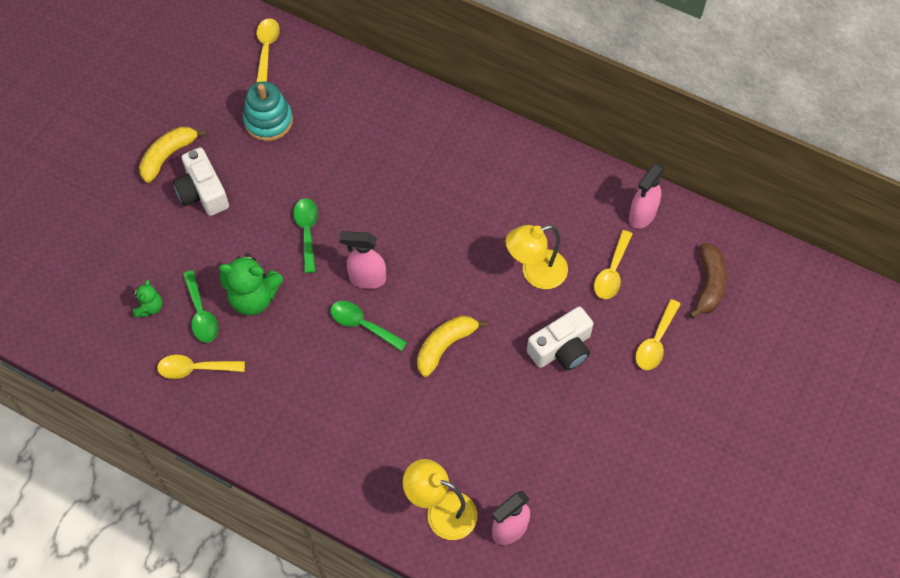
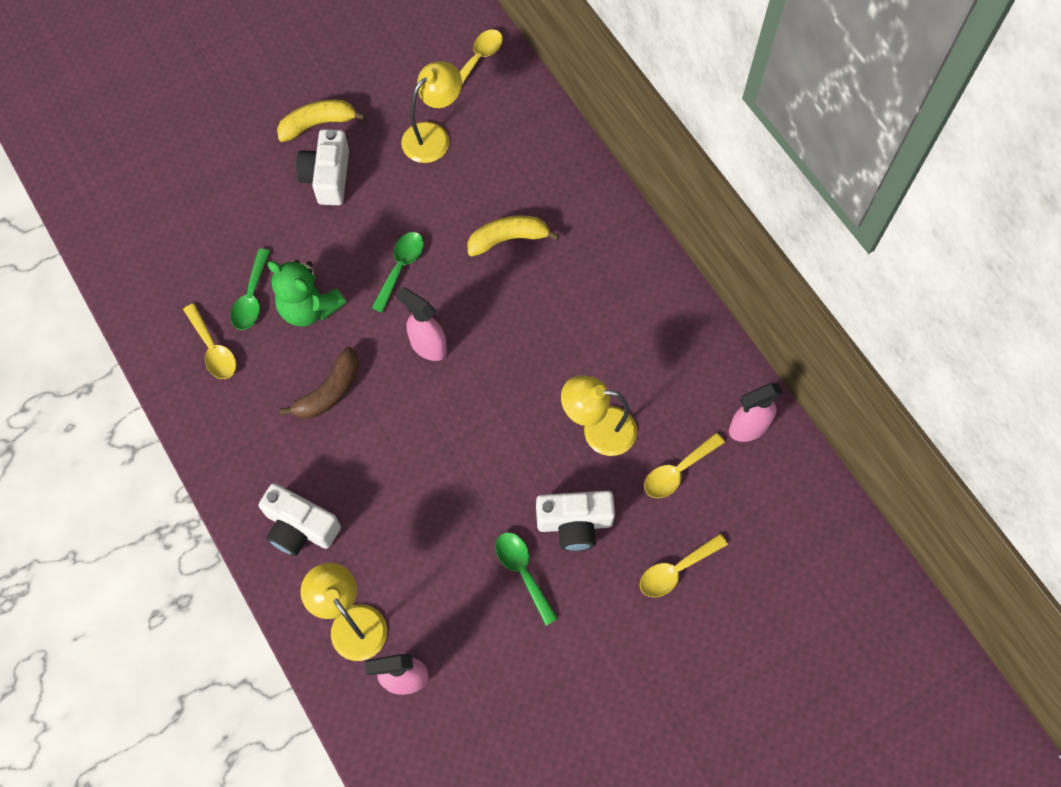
camera: 30 degrees right, 5 degrees up
green teddy bear [133,279,162,317] -> none
yellow spoon [157,355,245,379] -> yellow spoon turned 150 degrees counterclockwise [183,303,236,379]
turquoise stacking toy [243,81,293,141] -> yellow lamp [401,61,462,163]
green spoon [330,301,407,351] -> green spoon moved to [496,532,558,626]
yellow banana [417,316,488,377] -> yellow banana moved to [467,215,559,256]
brown banana [689,243,727,319] -> brown banana moved to [279,347,359,419]
none -> white camera [259,483,341,556]

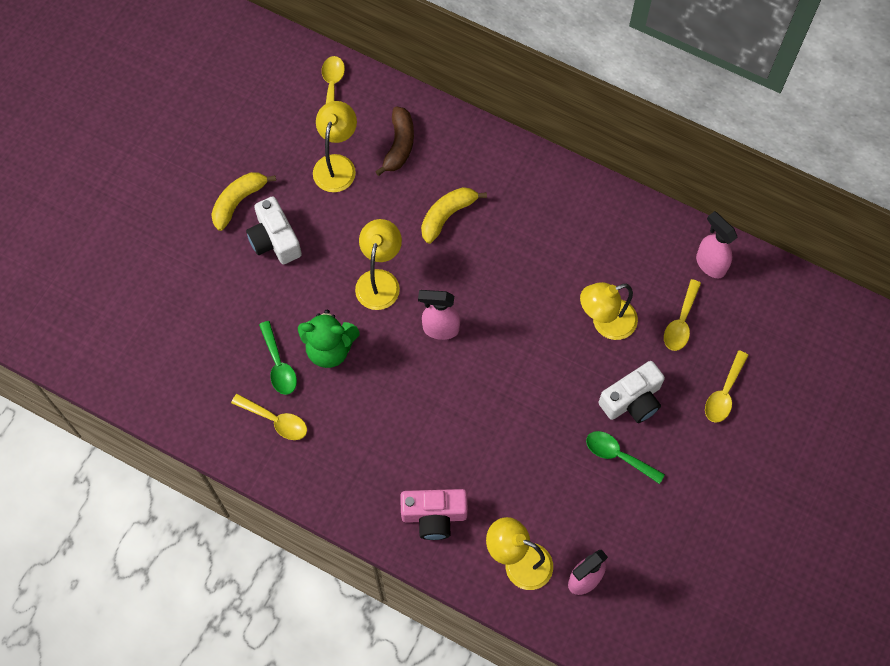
camera: 30 degrees left, 0 degrees up
white camera [259,483,341,556] -> pink camera [400,489,468,540]
brown banana [279,347,359,419] -> brown banana moved to [375,106,414,176]
green spoon [372,232,424,313] -> yellow lamp [355,219,402,310]
pink spray bottle [729,383,783,442] -> pink spray bottle turned 105 degrees clockwise [696,211,737,278]

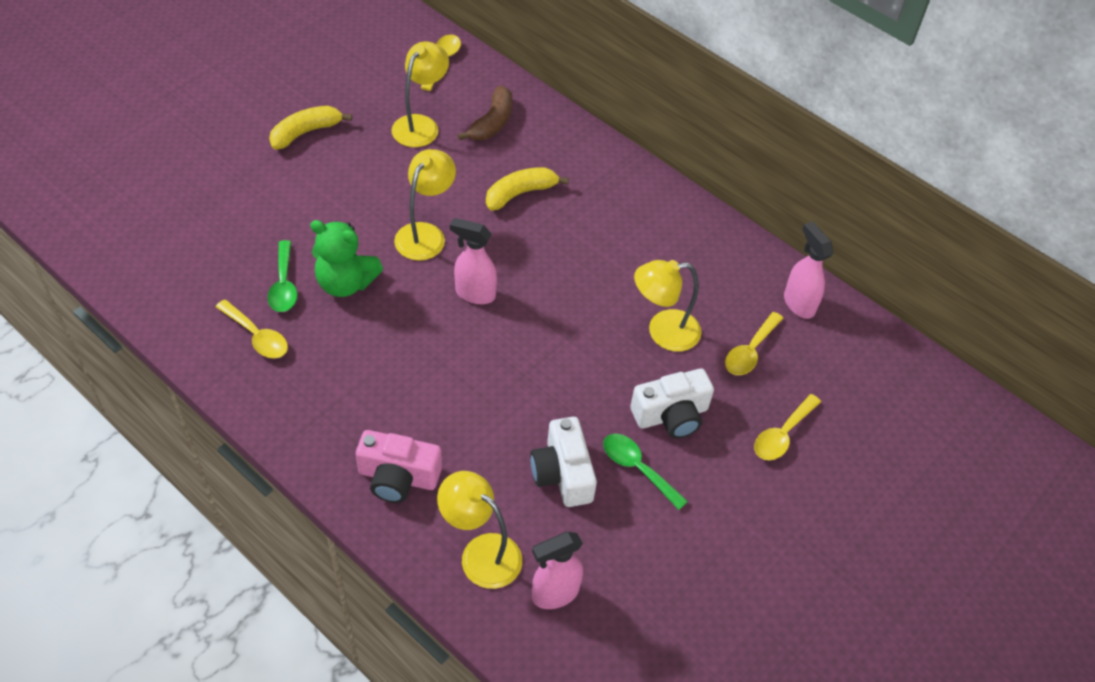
camera: 10 degrees right, 15 degrees down
white camera [246,196,302,264] -> white camera moved to [530,417,597,507]

